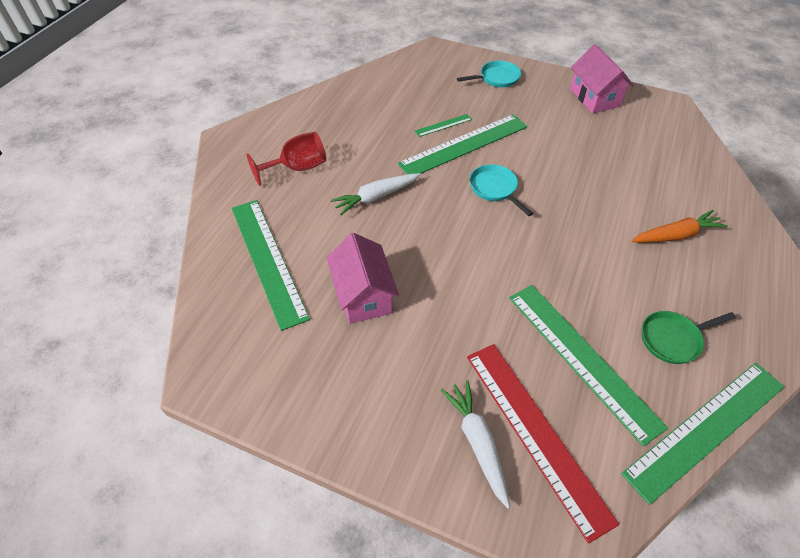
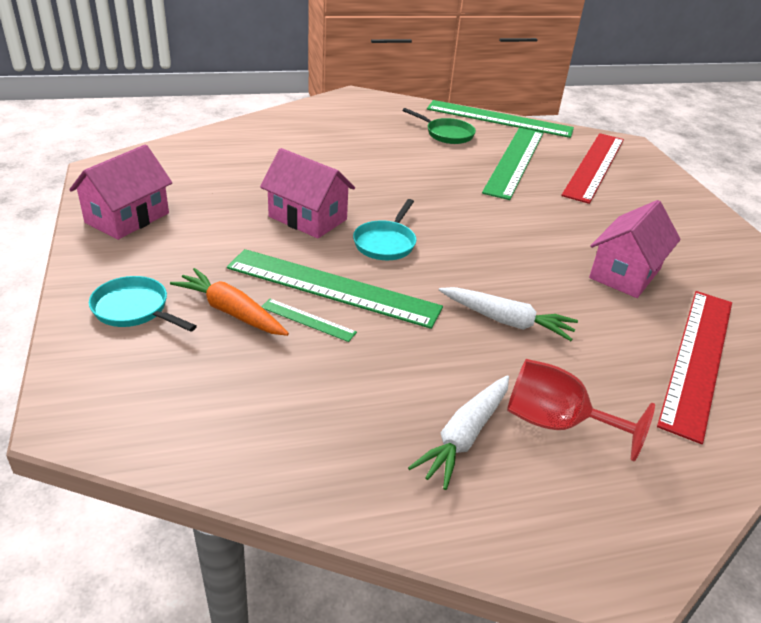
camera: 130 degrees left, 15 degrees down
green ruler [232,200,310,331] -> red ruler [657,291,732,444]
white carrot [441,380,510,509] -> white carrot moved to [408,375,509,490]
orange carrot [631,210,728,243] -> orange carrot moved to [170,268,289,336]
none -> pink house [260,148,355,239]

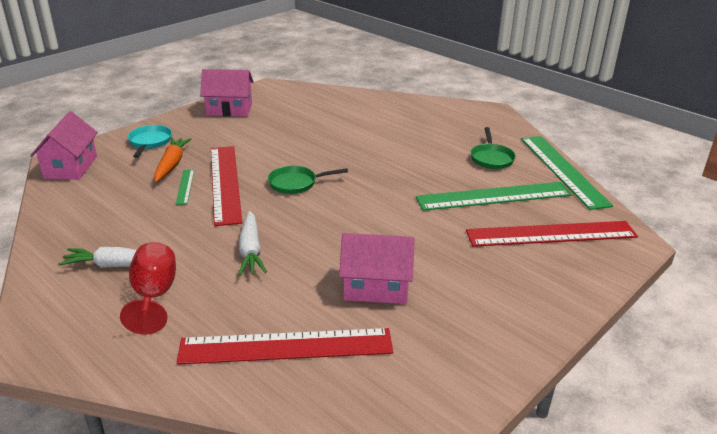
camera: 60 degrees right, 5 degrees down
green ruler [227,249,443,329] -> red ruler [211,146,242,226]
pink house [260,148,355,239] -> pink house moved to [30,111,98,180]
turquoise pan [353,199,416,260] -> green pan [268,166,348,194]

